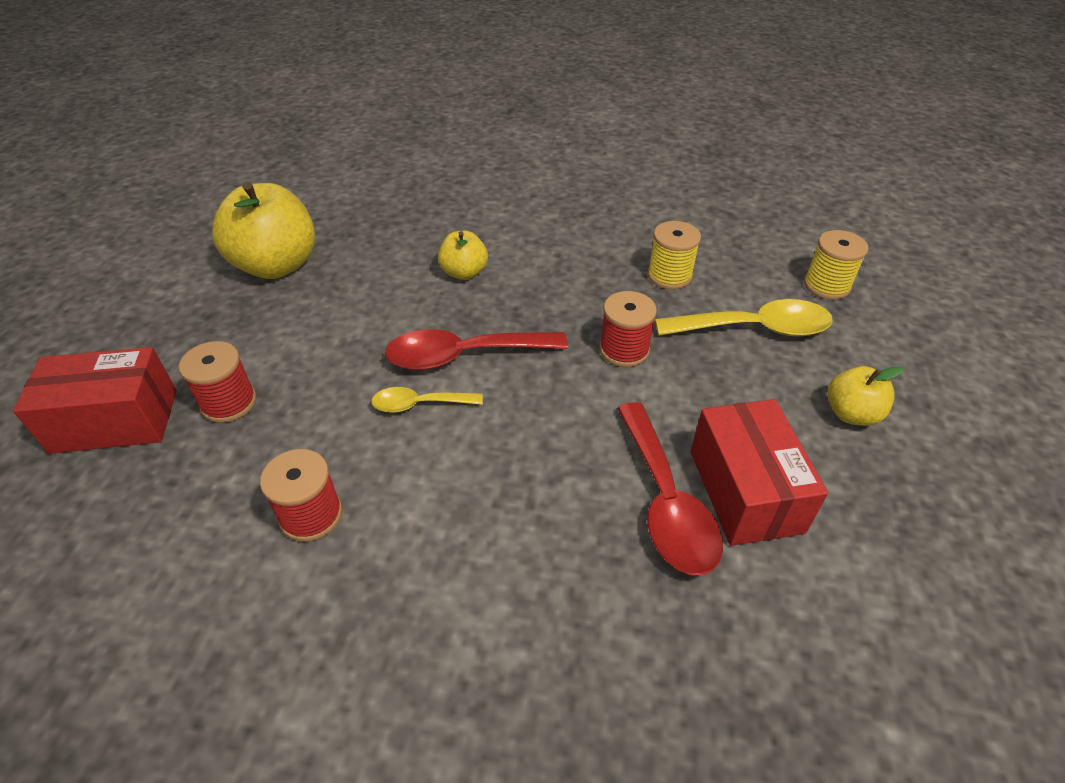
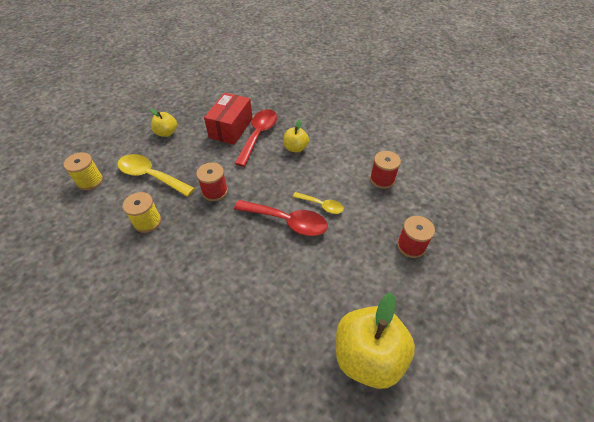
camera: 150 degrees left, 5 degrees up
red box [13,347,177,454] -> none
yellow apple [438,231,488,280] -> yellow apple moved to [283,120,309,153]

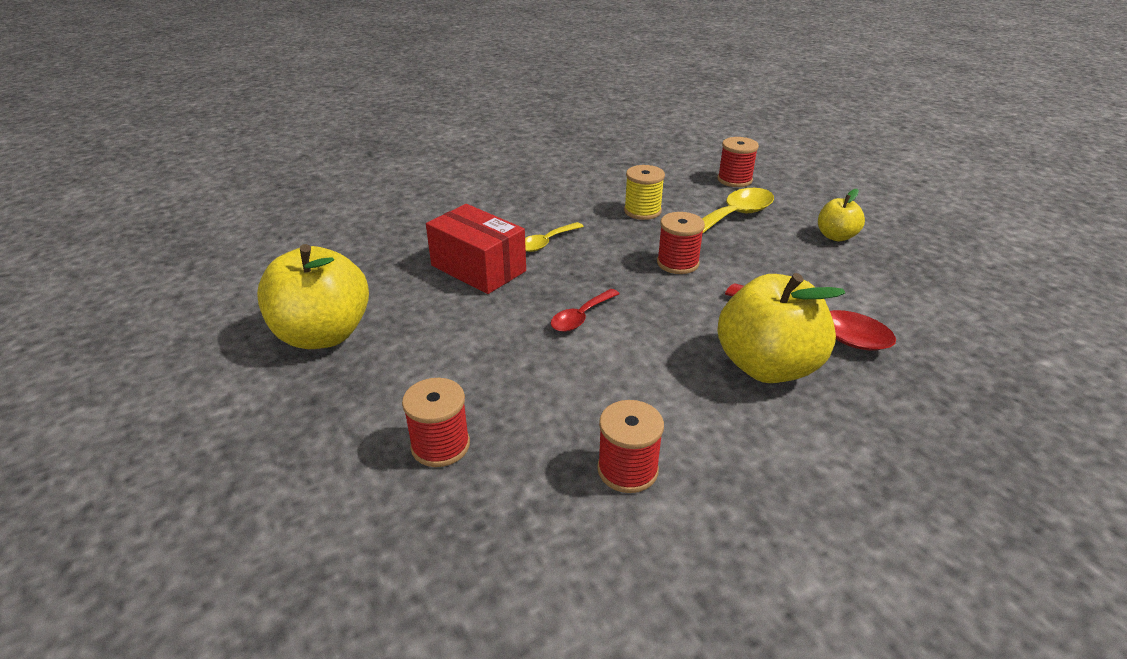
camera: 110 degrees right, 15 degrees down
yellow spool [63,152,103,190] -> red spool [718,137,759,187]
red box [204,92,253,145] -> red box moved to [426,204,526,294]
red spoon [234,200,328,236] -> red spoon [551,289,620,332], size x0.57
yellow apple [283,120,309,153] -> yellow apple [717,273,845,383], size x1.92
yellow spoon [293,192,344,214] -> yellow spoon moved to [525,222,584,252]

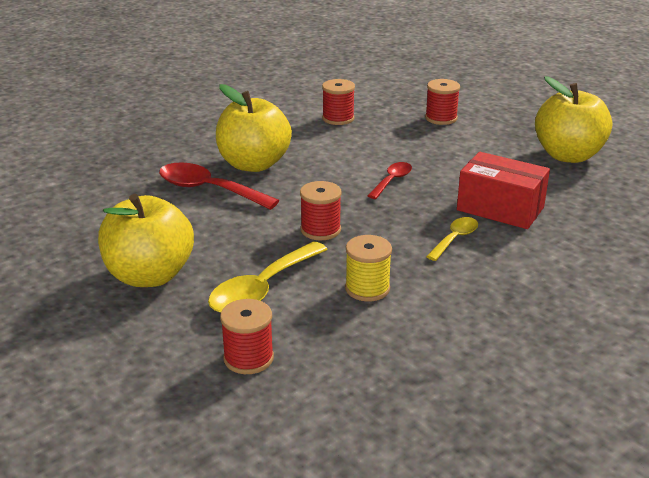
camera: 170 degrees right, 5 degrees down
yellow apple [818,189,865,241] -> yellow apple [98,194,194,287], size x1.92

